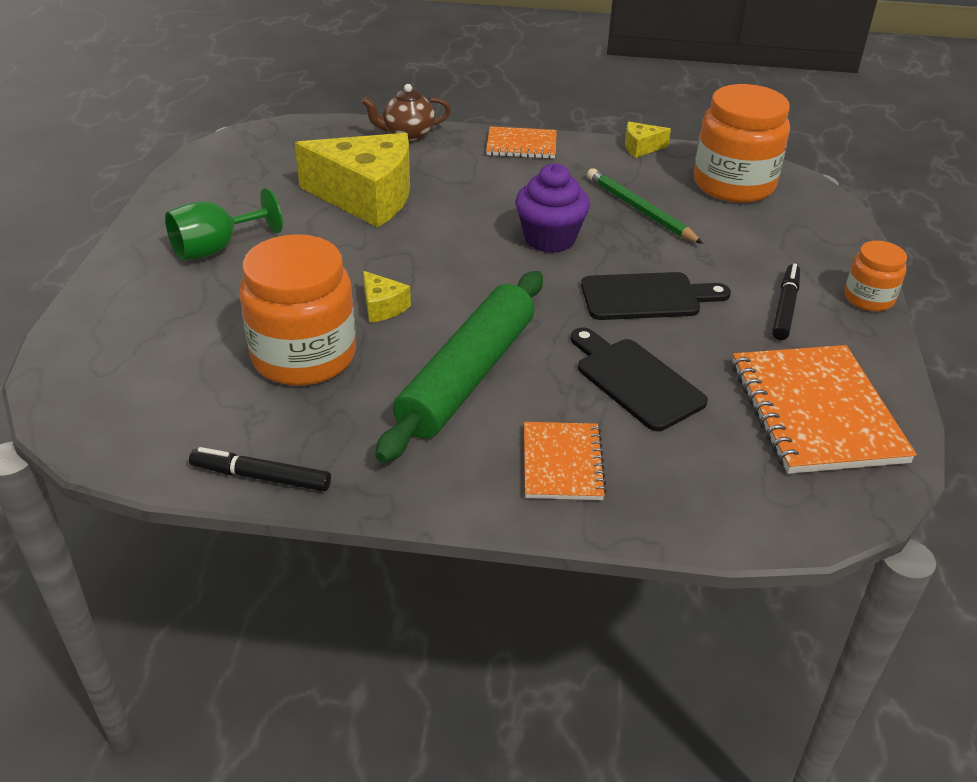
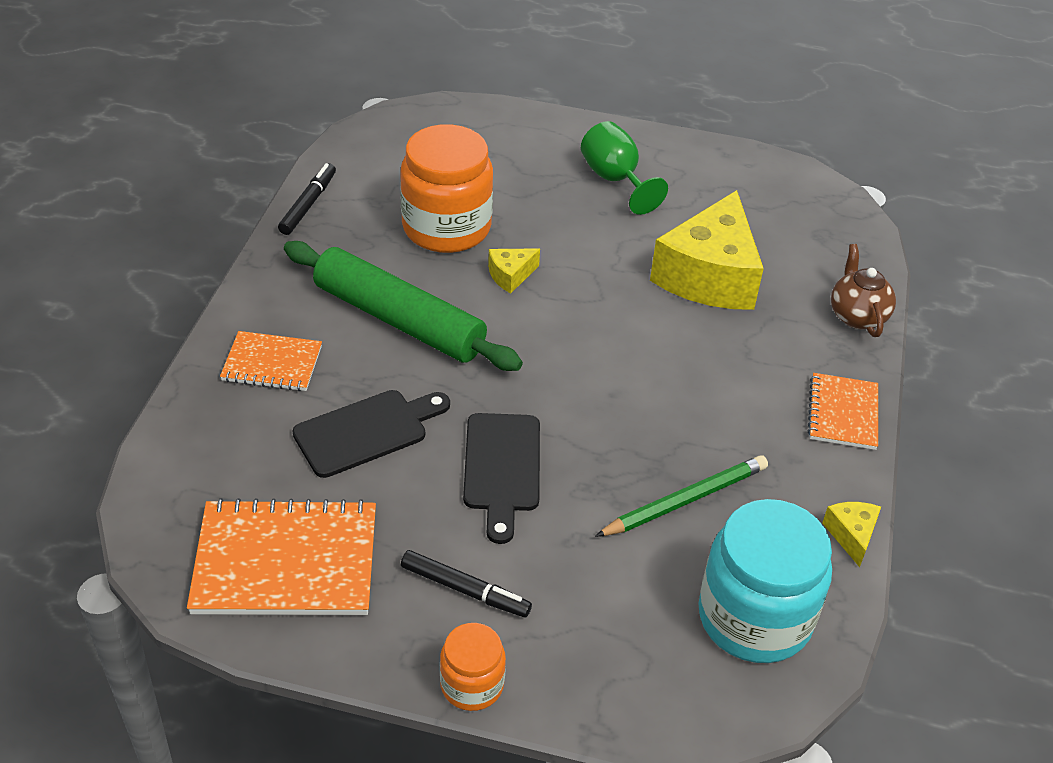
camera: 95 degrees right, 5 degrees up
purple cupcake [515,163,590,253] -> none
orange jar [694,84,790,203] -> turquoise jar [698,499,832,663]

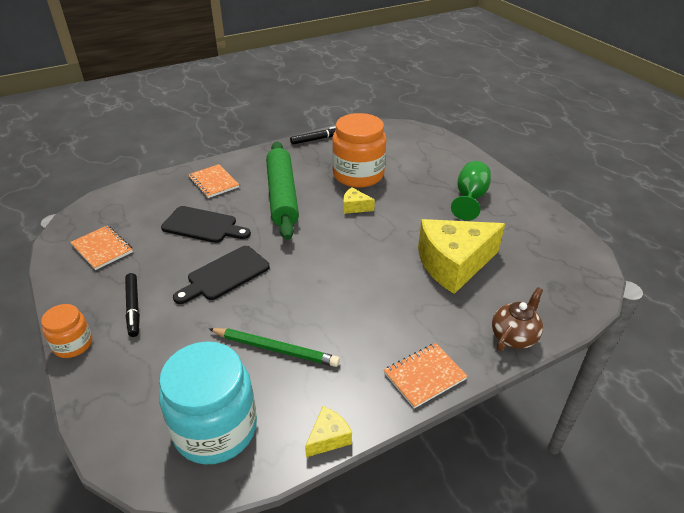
camera: 50 degrees right, 5 degrees down
orange notebook [187,498,376,615] -> orange notebook [70,225,133,270], size x0.57

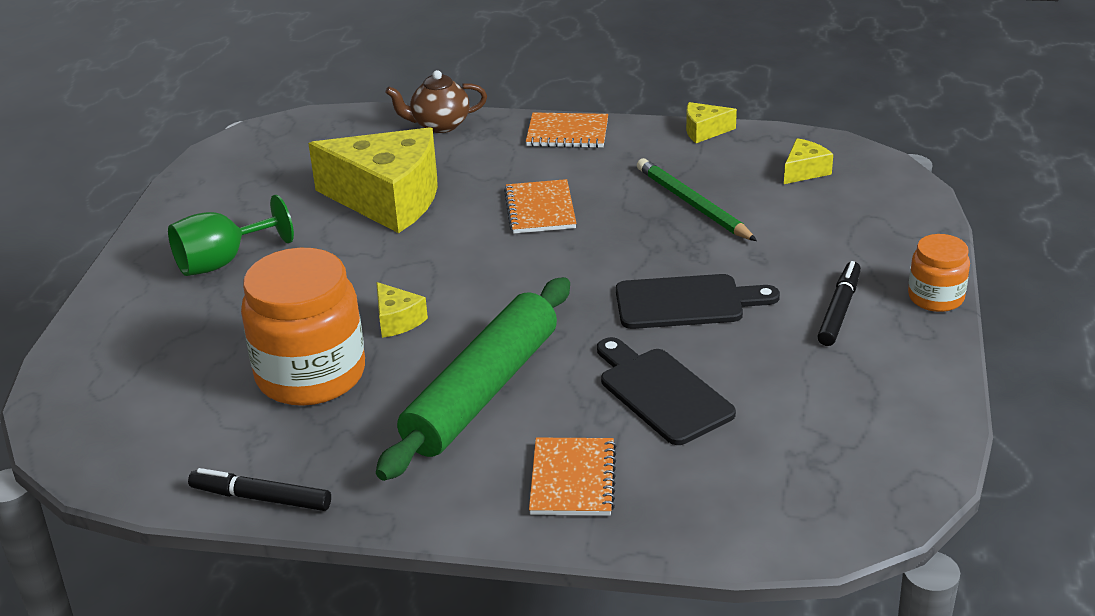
camera: 140 degrees left, 5 degrees down
orange notebook [70,225,133,270] -> orange notebook moved to [504,179,577,234]
turquoise jar [159,341,257,465] -> yellow cheese [784,138,833,184]

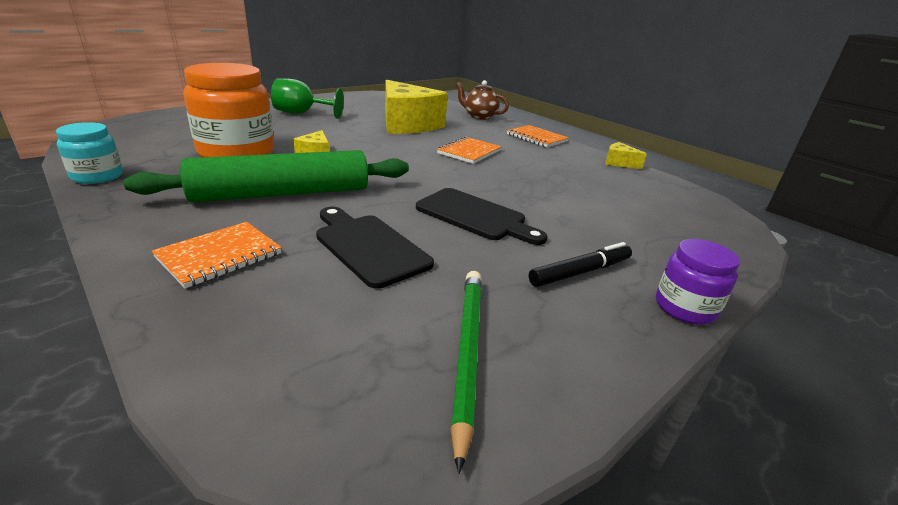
camera: 35 degrees right, 5 degrees down
black marker [188,468,331,511] -> turquoise jar [56,122,123,184]
black cutting board [597,337,736,445] -> black cutting board turned 45 degrees counterclockwise [316,207,434,289]
green pencil [637,158,757,241] -> green pencil moved to [450,271,482,473]
yellow cheese [784,138,833,184] -> none
orange jar [908,234,970,312] -> purple jar [656,239,740,325]

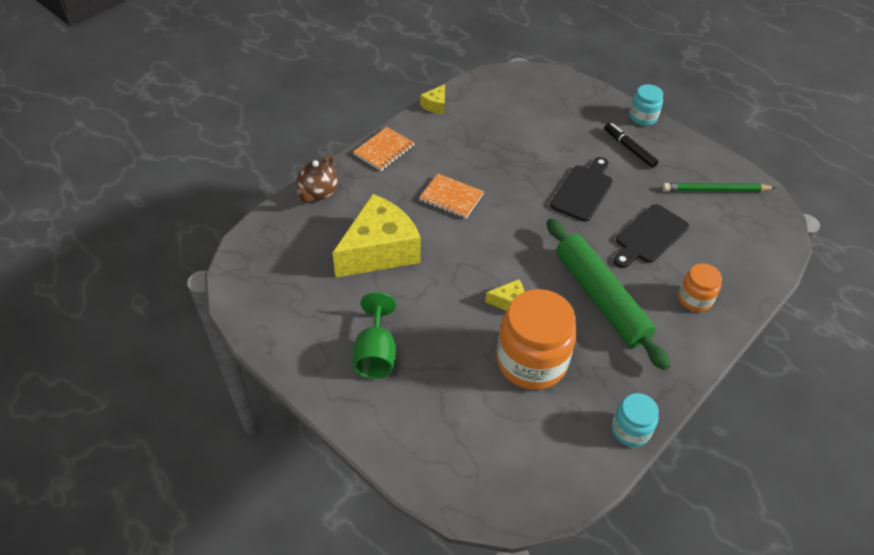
camera: 95 degrees left, 20 degrees up
orange notebook [152,222,282,289] -> orange jar [678,263,722,312]
purple jar [656,239,740,325] -> turquoise jar [629,84,663,126]

